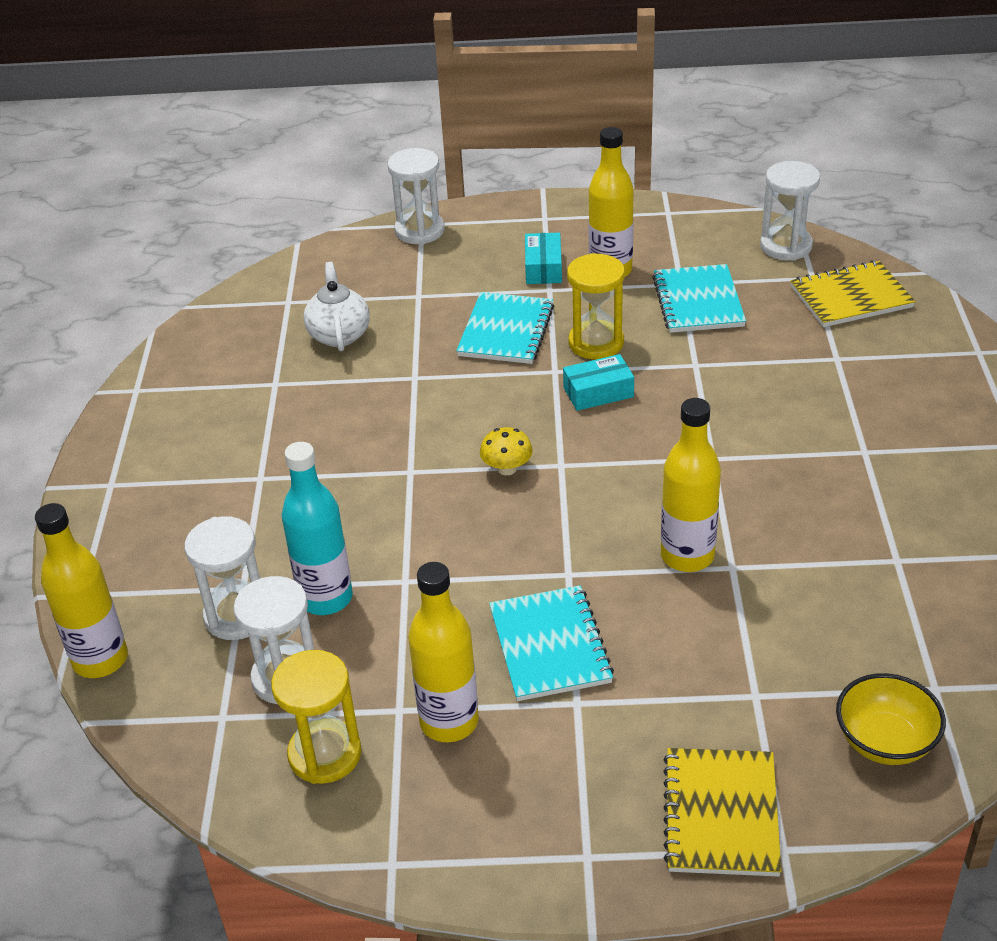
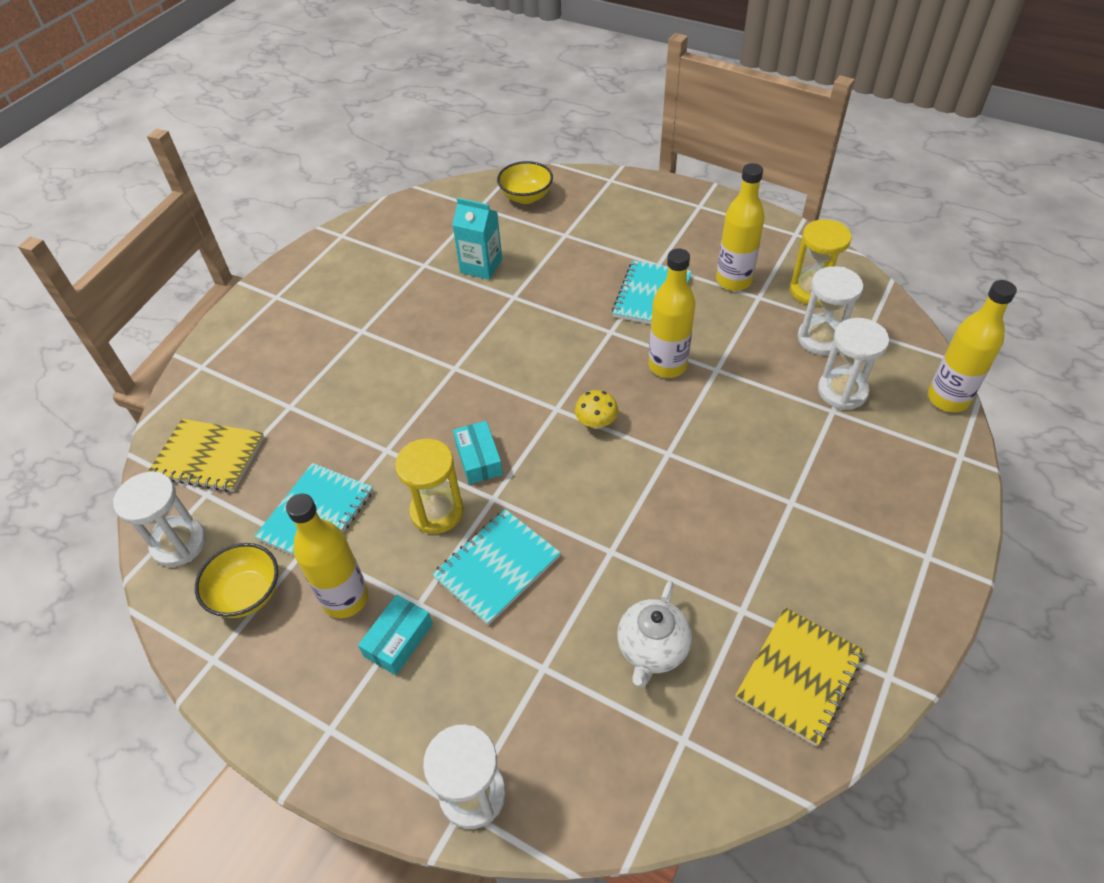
camera: 150 degrees left, 10 degrees up
turquoise bottle [282,442,353,615] -> none
turquoise box [563,354,634,411] -> turquoise box turned 60 degrees clockwise [453,421,503,484]
yellow bottle [661,398,721,572] -> yellow bottle moved to [648,248,695,378]
yellow notebook [663,748,782,877] -> yellow notebook moved to [735,607,865,746]
none -> yellow bowl [195,543,278,618]
none -> turquoise carton [452,198,502,280]

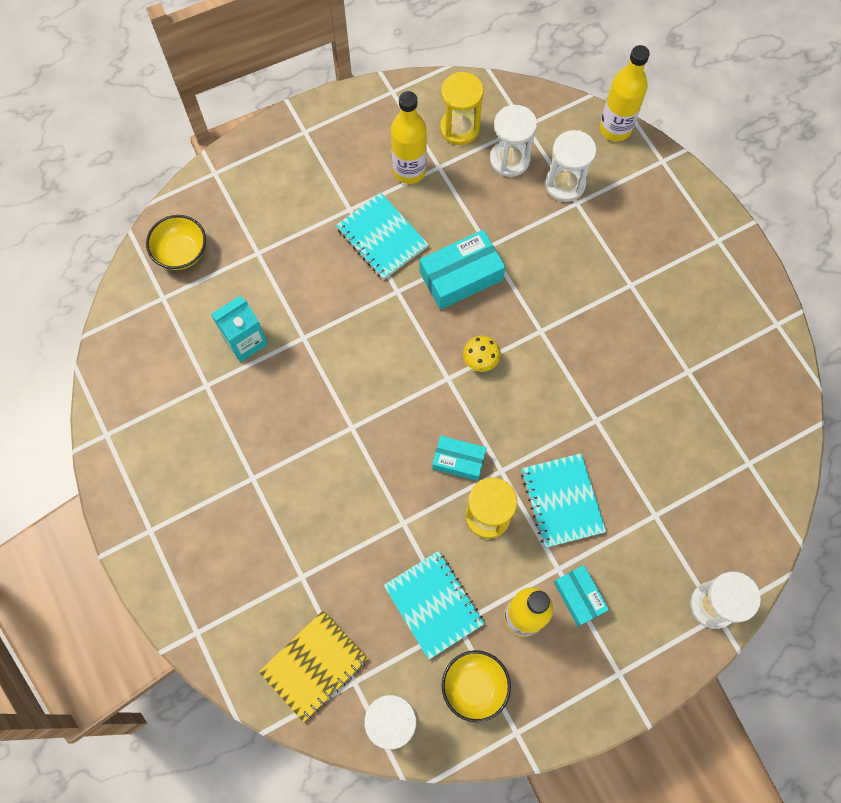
camera: 60 degrees left, 20 degrees up
white teapot [617,581,692,687] -> none
yellow bottle [648,248,695,378] -> turquoise box [420,230,506,310]
yellow notebook [735,607,865,746] -> none

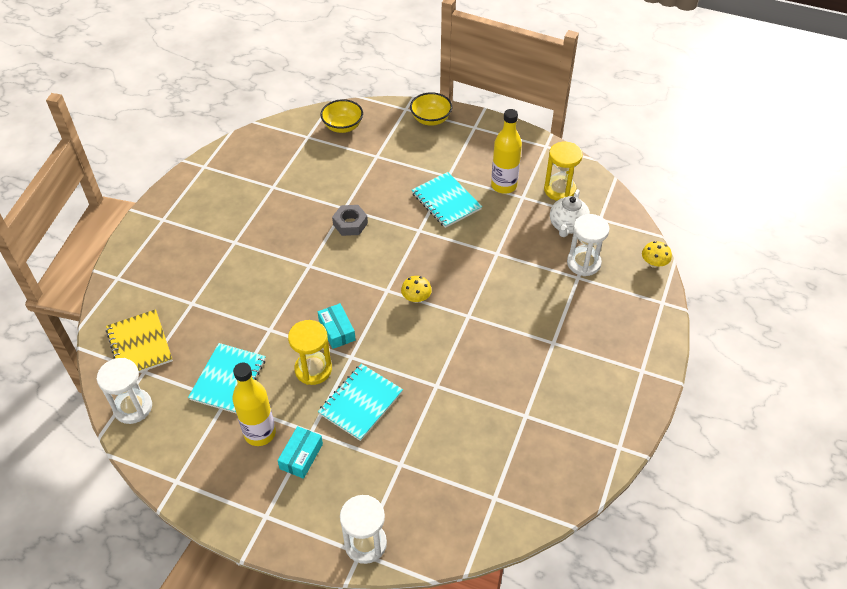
camera: 50 degrees right, 20 degrees down
turquoise carton [211,296,268,362] -> none
yellow notebook [259,610,368,723] -> yellow notebook turned 60 degrees clockwise [106,309,173,373]
turquoise notebook [336,193,429,280] -> turquoise notebook turned 45 degrees counterclockwise [412,172,482,228]
turquoise box [420,230,506,310] -> none
yellow bowl [442,650,511,722] -> yellow bowl moved to [410,92,452,126]
white hourglass [490,105,537,177] -> white teapot [550,189,590,237]
yellow bottle [600,45,650,141] -> yellow mushroom [642,241,672,268]
none -> grey nut [332,205,368,236]

